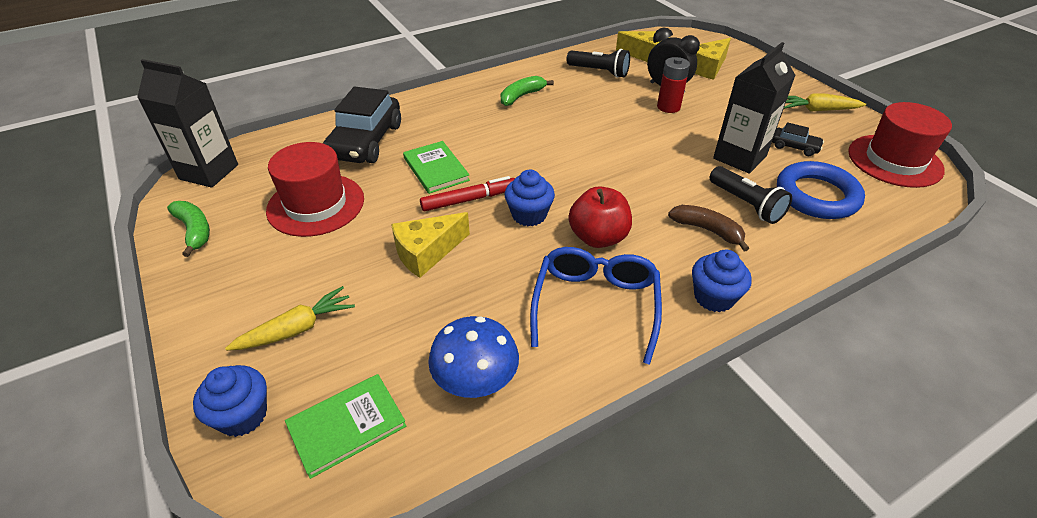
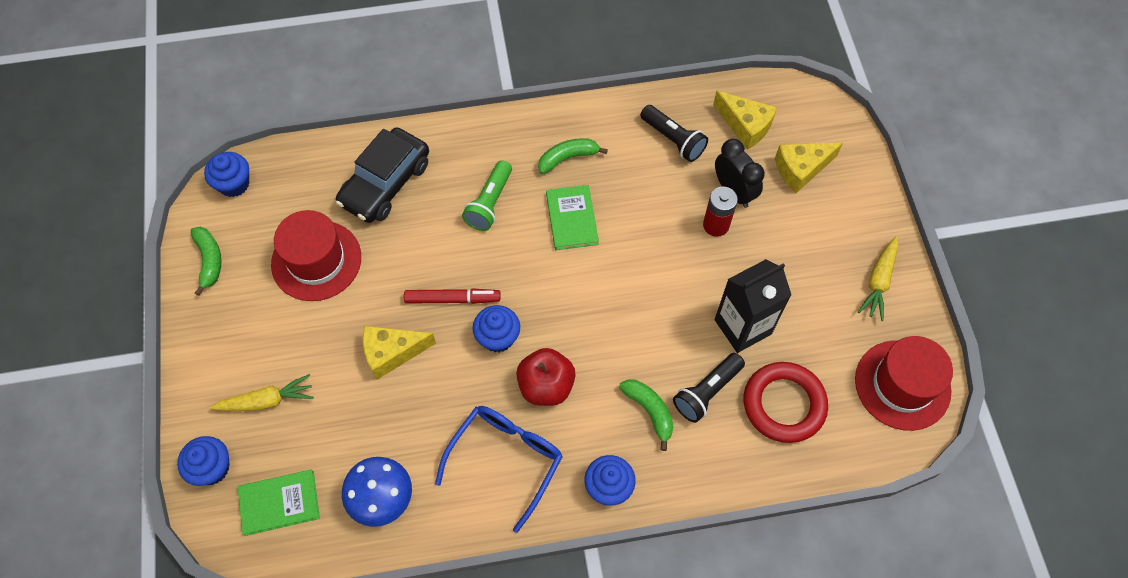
camera: 20 degrees right, 20 degrees up
black carton [137,59,238,188] -> blue cupcake [204,152,249,197]
green book [403,141,470,194] -> green book moved to [546,185,599,250]
brown banana [668,205,749,252] -> green banana [619,379,674,451]
black flashlight [710,166,792,224] -> black flashlight turned 60 degrees clockwise [673,353,745,423]
black car [772,122,824,156] -> none
blue ring [777,161,865,219] -> red ring [744,362,828,443]
yellow carrot [784,93,866,112] -> yellow carrot turned 90 degrees counterclockwise [858,237,898,321]
none -> green flashlight [462,160,512,231]

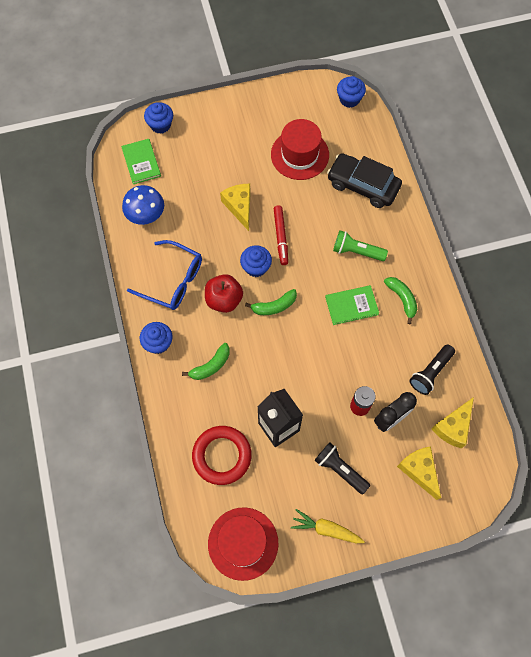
camera: 85 degrees right, 5 degrees up
green banana [191,227,221,296] -> green banana moved to [245,289,297,315]
yellow carrot [210,374,314,411] -> none
black flashlight [673,353,745,423] -> black flashlight moved to [315,442,370,494]

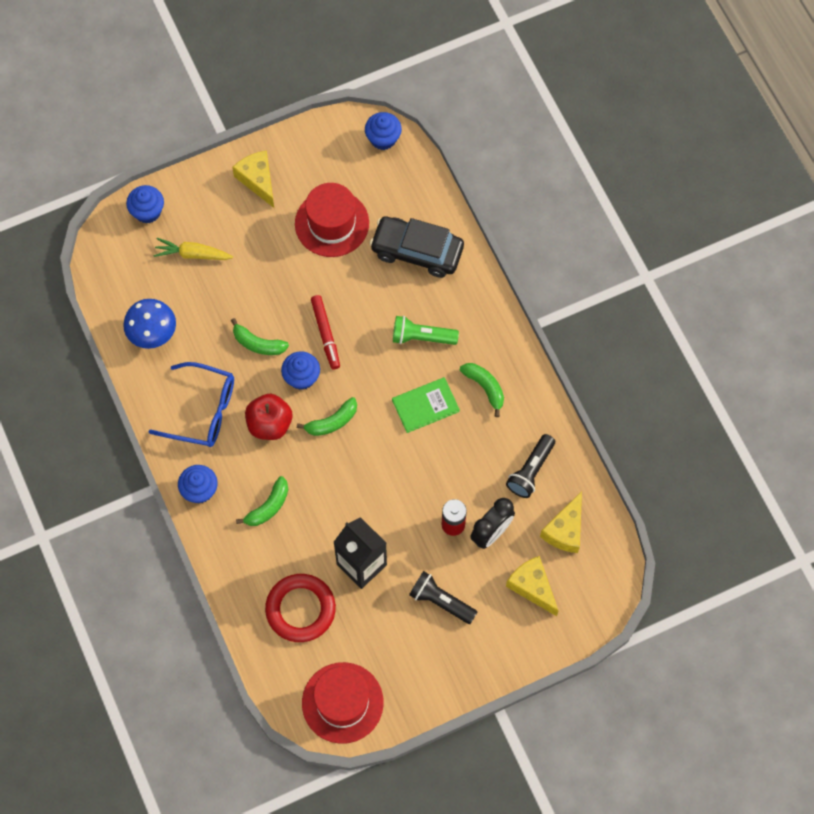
camera: 10 degrees left, 0 degrees up
green book [121,139,161,184] -> none
yellow cheese [220,184,251,231] -> yellow cheese moved to [232,150,274,208]
yellow carrot [291,509,365,543] -> yellow carrot moved to [153,238,233,260]
none -> green banana [231,318,289,355]

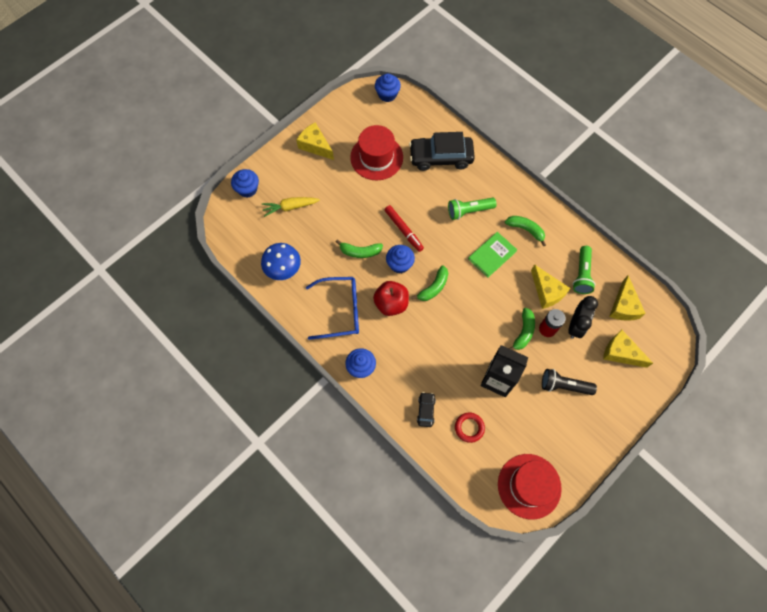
camera: 20 degrees left, 0 degrees up
green banana [236,476,288,526] -> green banana moved to [509,308,535,350]
red ring [265,574,336,642] -> red ring [455,412,485,443], size x0.56
black flashlight [506,434,555,498] -> green flashlight [573,246,595,294]
none -> black car [417,392,436,427]
none -> yellow cheese [531,264,570,309]

